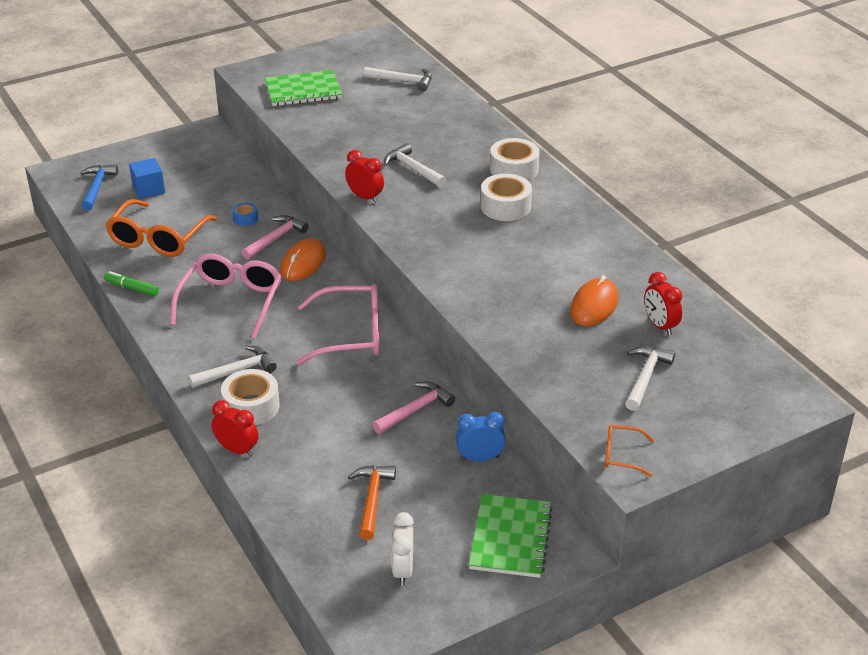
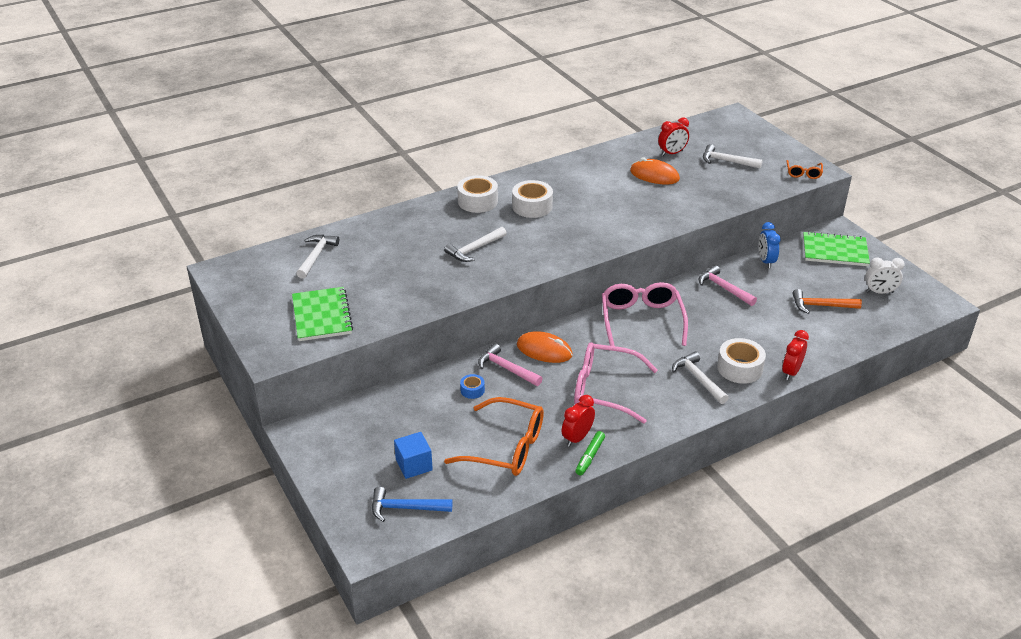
camera: 90 degrees left, 0 degrees up
red clock [345,150,384,203] -> red clock moved to [562,395,595,447]

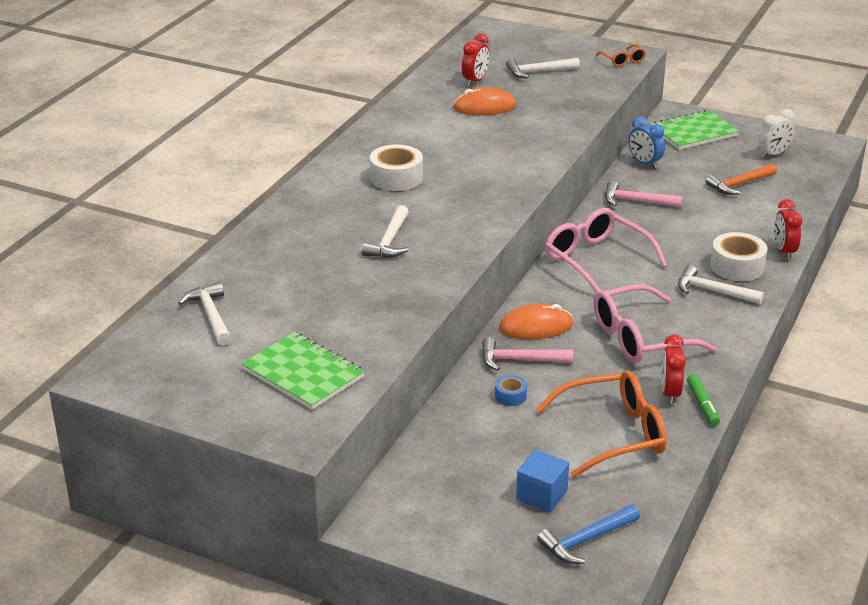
camera: 35 degrees left, 5 degrees down
white tape [457,175,498,213] -> none

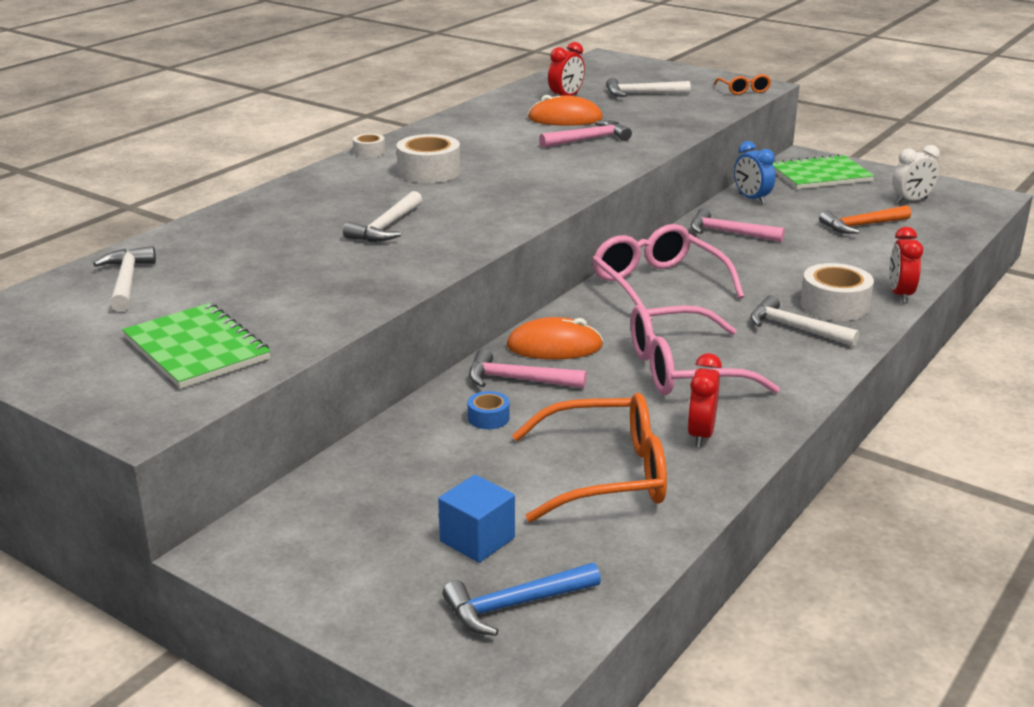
camera: 10 degrees right, 5 degrees down
green marker [687,374,720,426] -> none
none -> white tape [353,133,385,158]
none -> pink hammer [539,120,632,148]

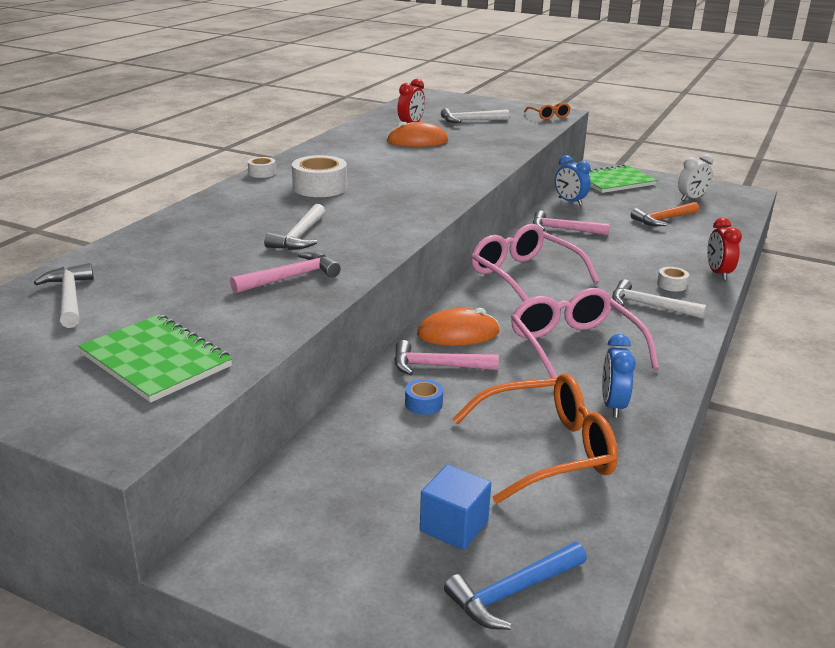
camera: 10 degrees left, 0 degrees up
pink hammer [539,120,632,148] -> pink hammer moved to [230,252,341,294]
pink glasses [631,305,780,395] -> pink glasses turned 90 degrees clockwise [511,288,659,378]
red clock [687,353,722,447] -> blue clock [602,334,636,418]
white tape [800,263,874,321] -> white tape [657,267,689,292], size x0.52

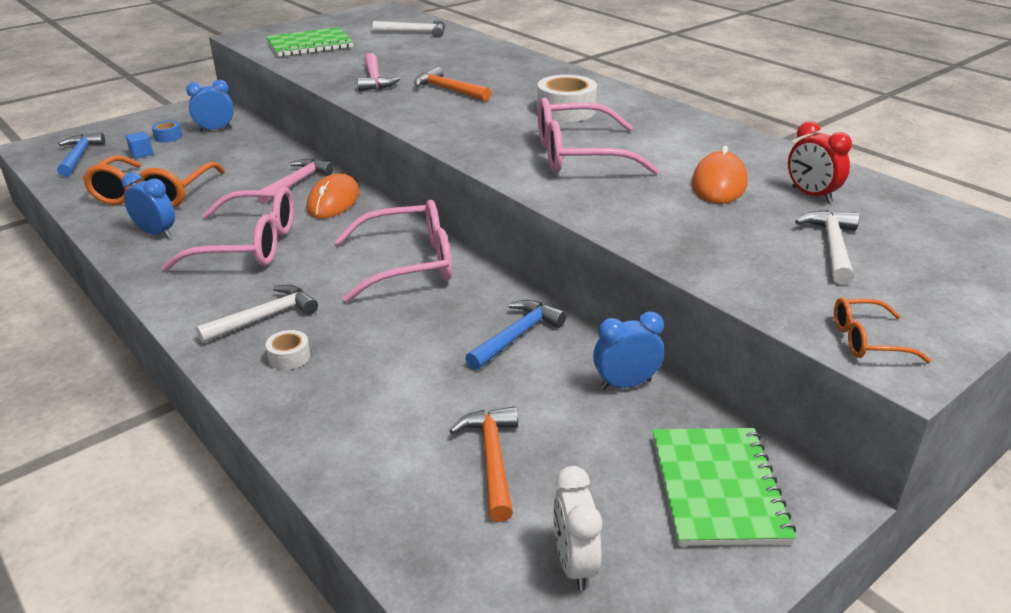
camera: 115 degrees right, 5 degrees up
white tape [248,157,276,178] -> none
white hammer [264,204,325,250] -> orange hammer [414,67,491,101]
blue tape [405,379,443,415] -> blue tape moved to [152,121,182,142]
blue cube [420,464,491,550] -> blue cube [126,131,154,159], size x0.60
pink hammer [533,210,610,235] -> blue hammer [465,300,566,370]
red clock [707,218,742,280] -> none
none -> blue clock [186,80,234,132]
none -> pink glasses [538,98,660,175]

